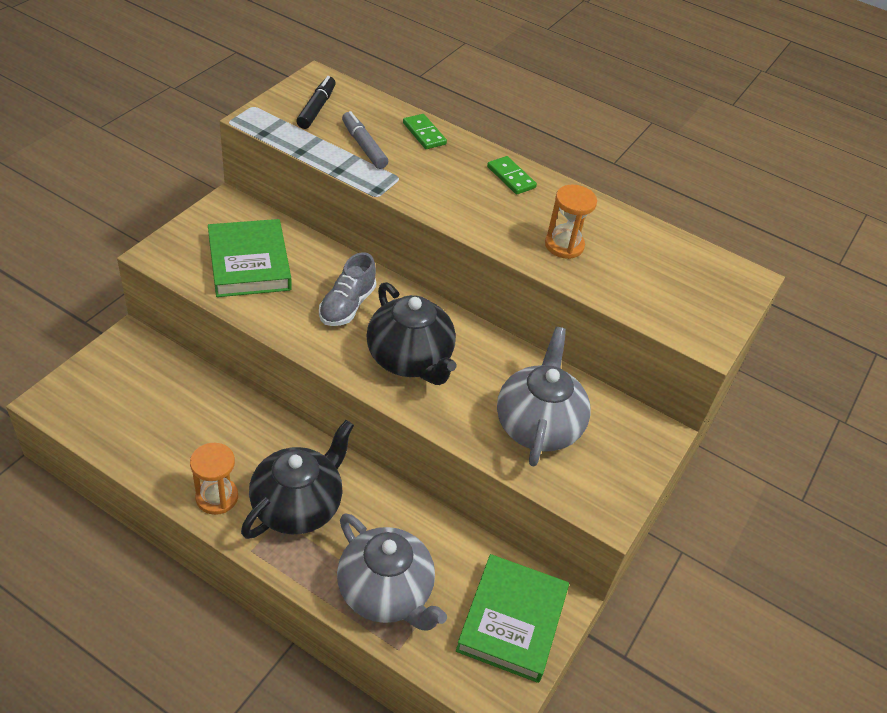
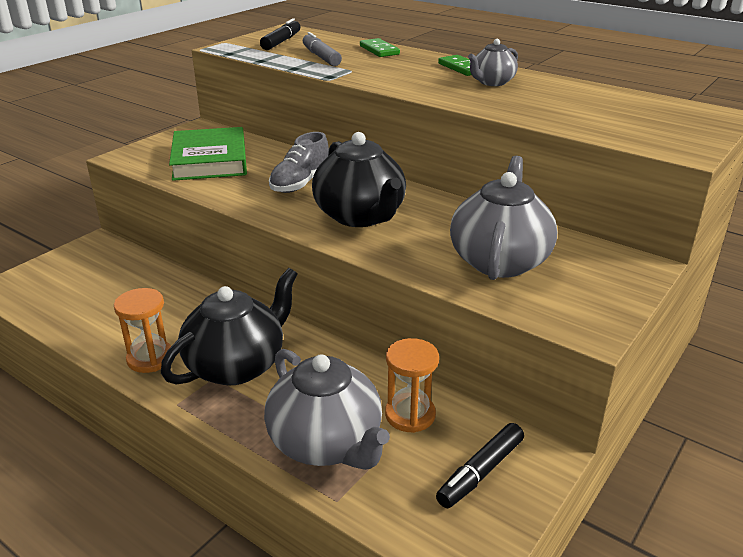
camera: 10 degrees right, 15 degrees down
green book [456,554,569,683] -> black marker [436,423,524,508]
orange hourglass [545,185,597,259] -> orange hourglass moved to [385,338,439,433]
none -> grey teapot [468,39,518,86]

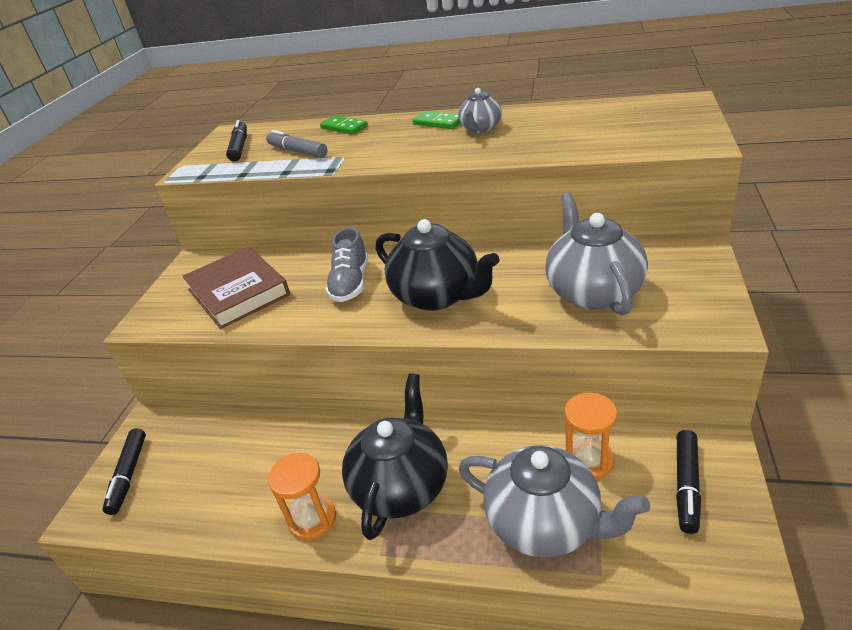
camera: 20 degrees left, 5 degrees up
green book [169,127,247,181] -> brown book [182,246,290,329]
none -> black marker [102,428,146,515]

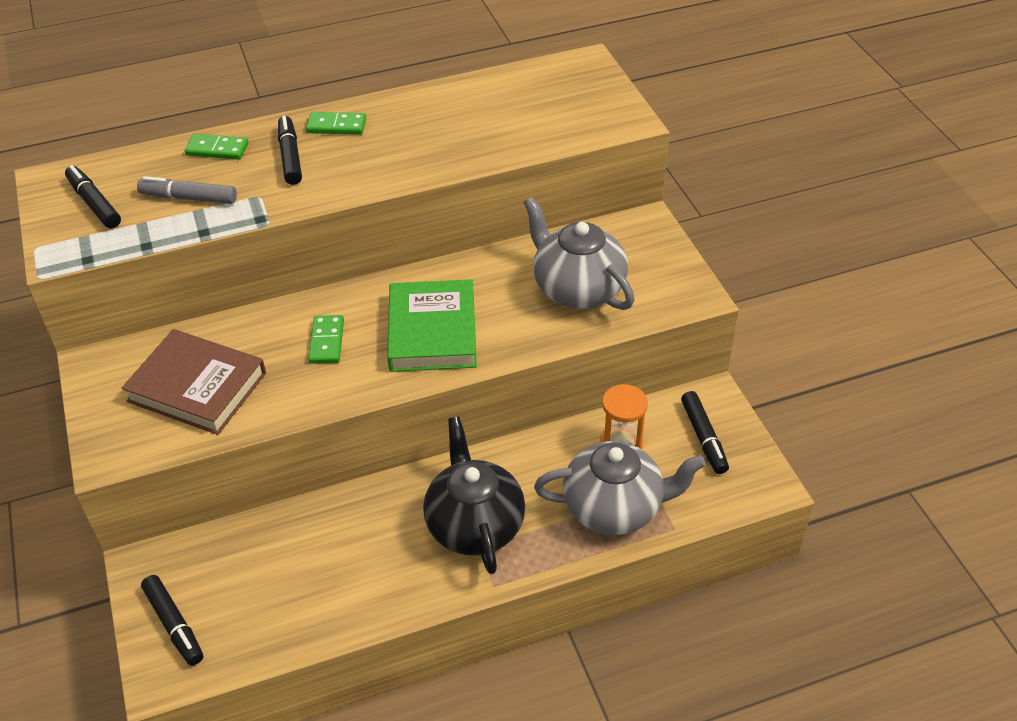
camera: 35 degrees left, 10 degrees up
orange hourglass [268,452,336,541] -> none
grey shoe [325,227,368,302] -> green domino [308,315,344,364]
black teapot [376,219,500,311] -> green book [387,279,477,372]
grey teapot [458,88,502,133] -> none
none -> black marker [278,116,302,185]

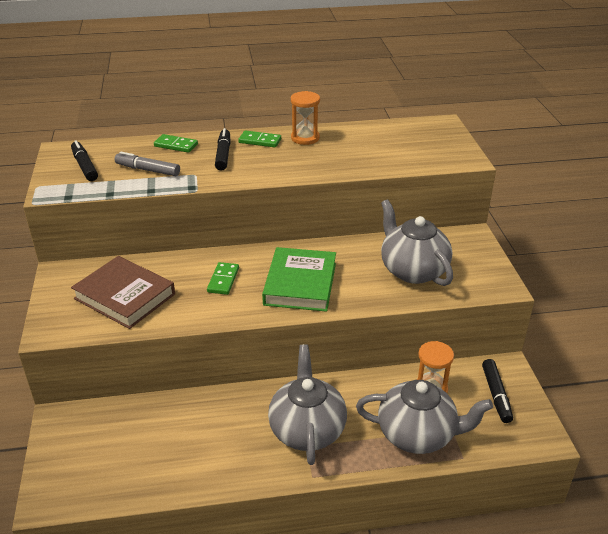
camera: 10 degrees right, 10 degrees down
black marker [141,575,203,666] -> none
black teapot [423,416,525,574] -> grey teapot [268,344,347,465]
none -> orange hourglass [291,91,320,145]

